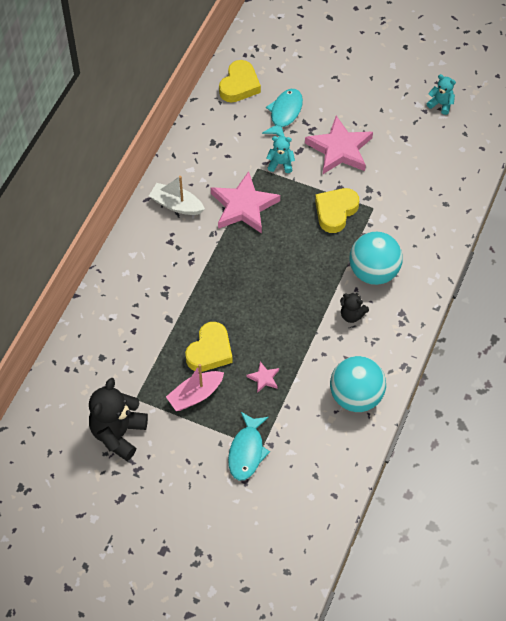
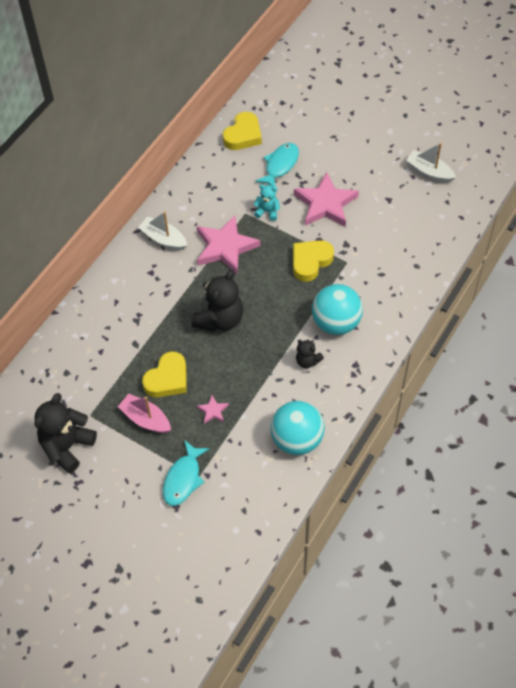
camera: 10 degrees right, 0 degrees up
pink boat [166,364,224,411] -> pink boat turned 60 degrees clockwise [118,394,171,433]
turquoise teddy bear [427,74,456,115] -> white boat [406,143,456,183]
none -> black teddy bear [192,269,243,332]

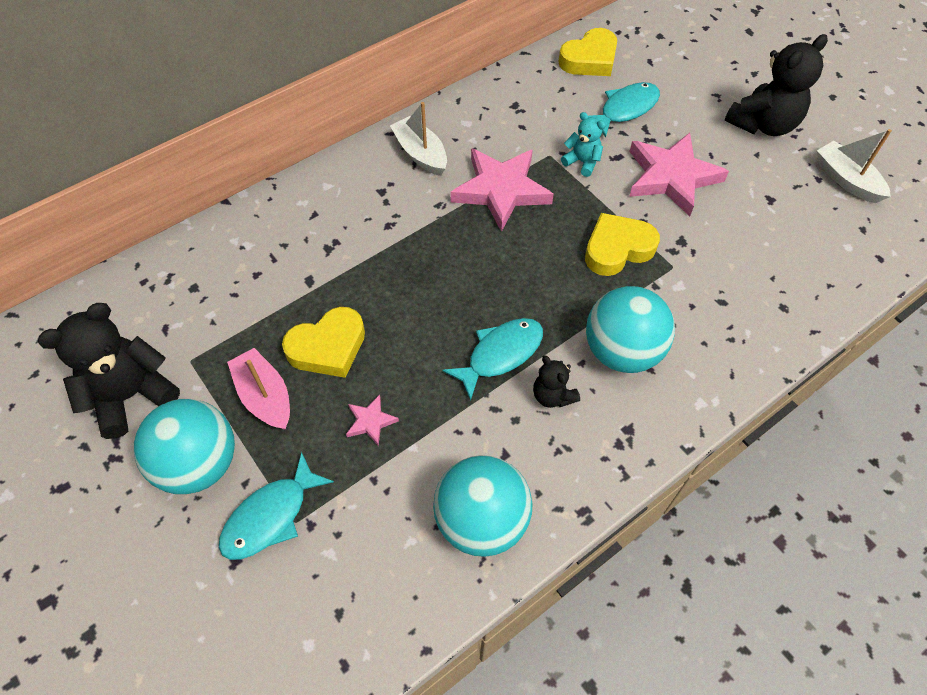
camera: 20 degrees right, 0 degrees up
black teddy bear [192,269,243,332] -> black teddy bear moved to [725,34,828,136]
none -> turquoise ball [134,399,235,494]
none -> turquoise fish [443,318,543,401]

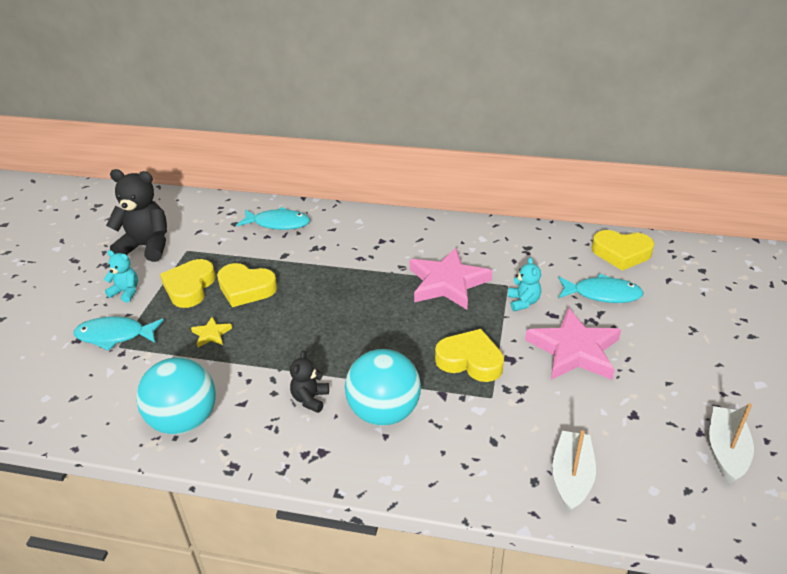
camera: 50 degrees right, 20 degrees down
turquoise ball [134,399,235,494] -> turquoise teddy bear [104,250,138,302]
pink boat [227,348,290,430] -> yellow heart [160,259,216,308]
pink star [346,394,399,446] -> yellow star [191,317,232,347]
white boat [390,102,447,176] -> white boat moved to [552,430,596,512]
turquoise fish [443,318,543,401] -> turquoise fish moved to [236,207,310,230]
black teddy bear [725,34,828,136] -> none

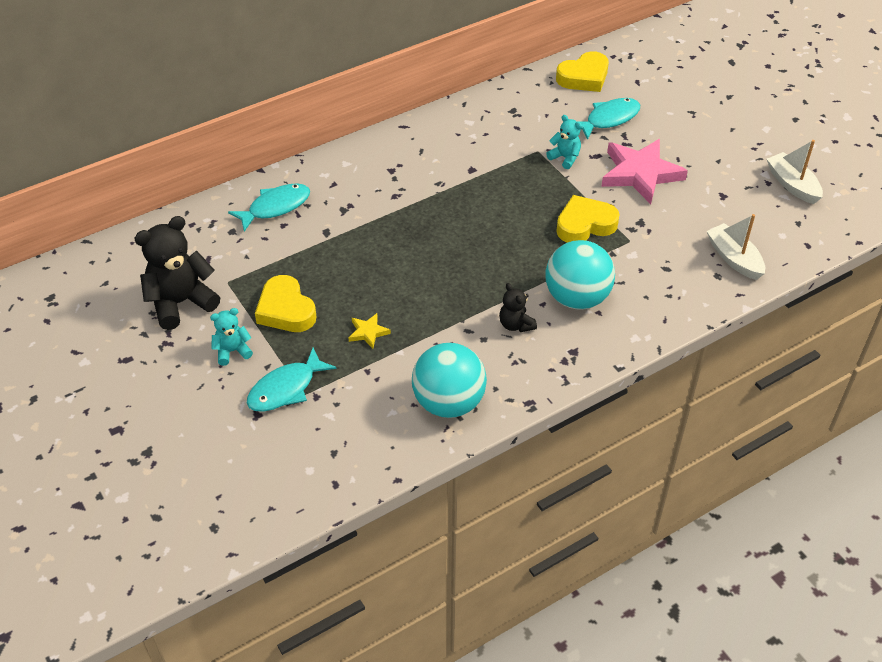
camera: 45 degrees left, 10 degrees up
yellow heart [217,263,277,307] -> none
pink star [410,248,492,310] -> none

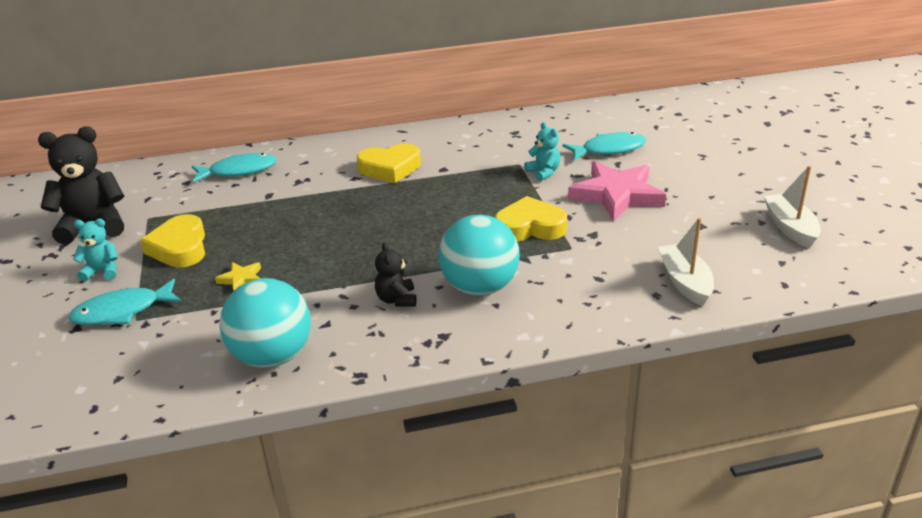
camera: 20 degrees right, 15 degrees down
yellow heart [556,51,609,92] -> yellow heart moved to [357,143,421,183]

